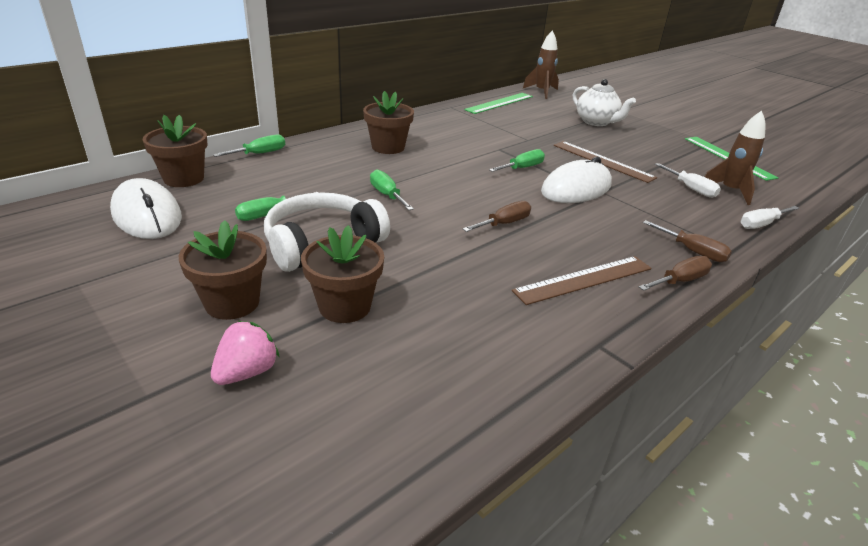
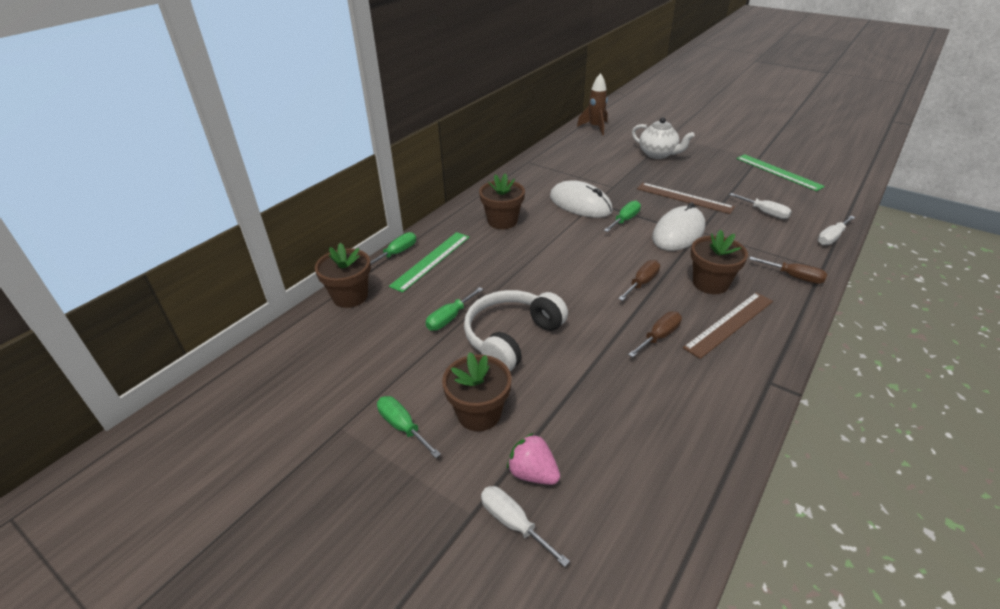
camera: 10 degrees left, 5 degrees up
white mouse [110,178,182,239] -> white mouse moved to [550,180,613,218]
pink strawberry [211,321,279,385] -> pink strawberry turned 75 degrees counterclockwise [507,433,560,485]
brown flower pot [301,225,384,323] -> brown flower pot moved to [691,230,748,294]
green screwdriver [370,169,414,210] -> green screwdriver moved to [377,396,441,458]
green ruler [464,93,533,114] -> green ruler moved to [389,232,470,293]
brown screwdriver [639,256,712,291] -> brown screwdriver moved to [628,312,682,357]
brown rocket [705,111,766,205] -> none
none -> white screwdriver [481,486,570,567]

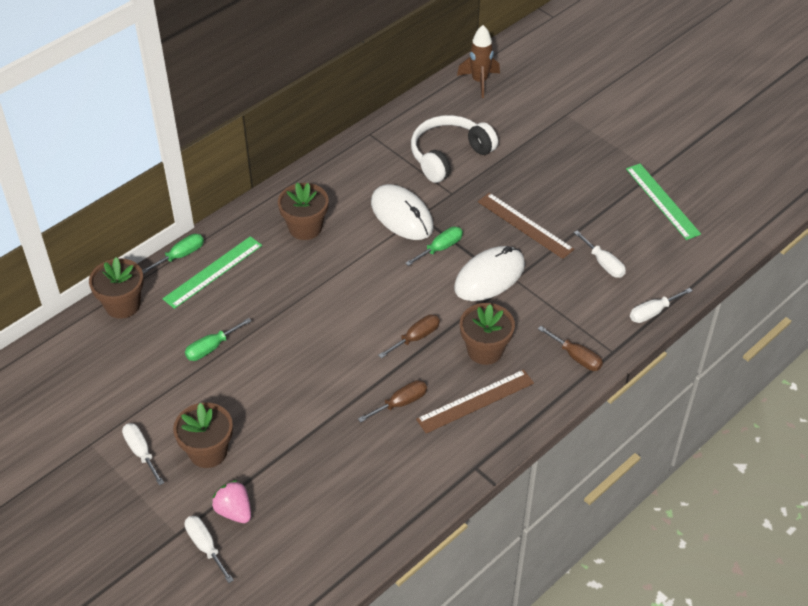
camera: 10 degrees right, 10 degrees up
green screwdriver [377,396,441,458] -> white screwdriver [122,423,164,485]
white headphones [464,290,568,372] -> white headphones moved to [411,115,498,183]
white teapot [632,117,695,159] -> none

